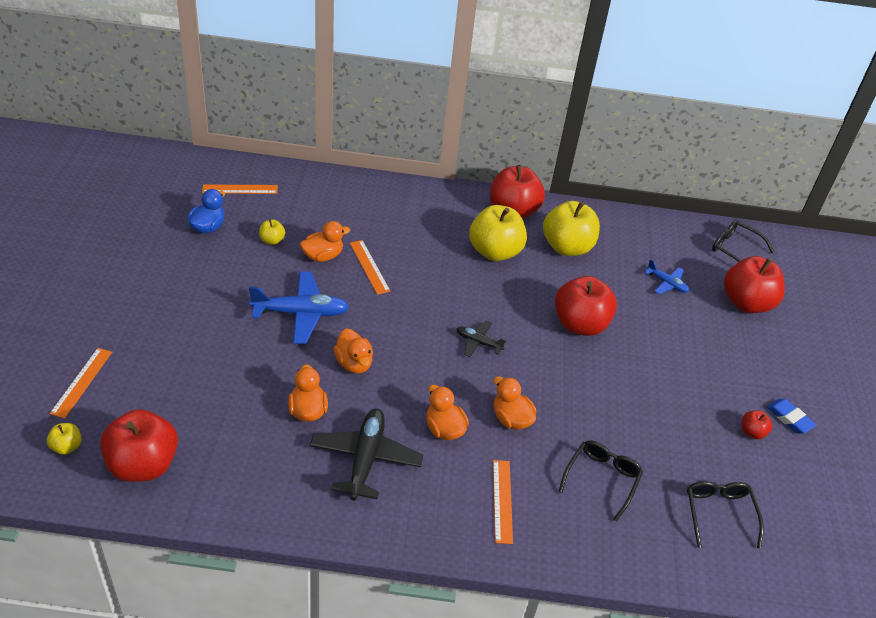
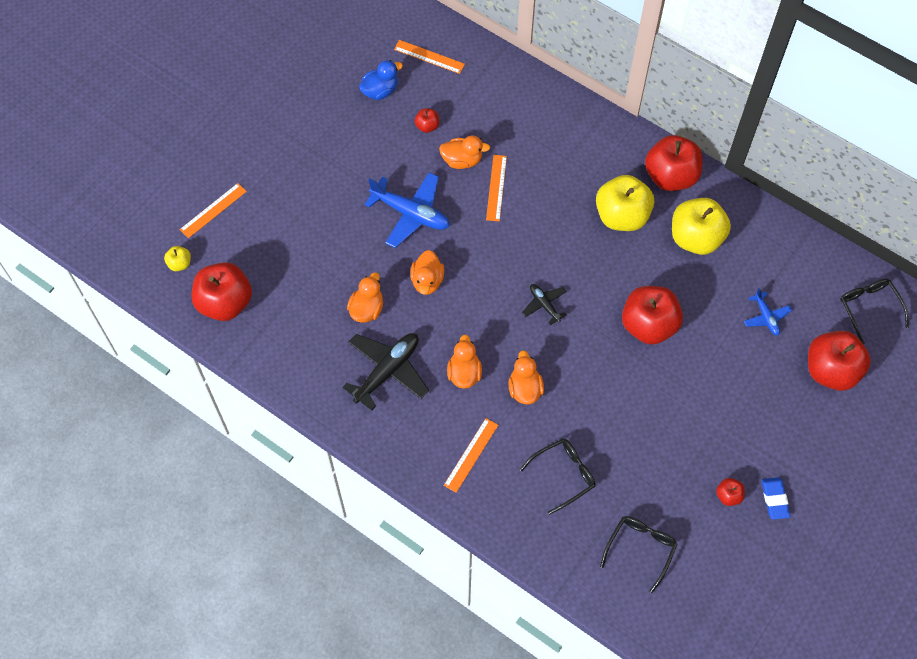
camera: 35 degrees right, 20 degrees up
yellow apple [259,220,285,245] -> red apple [415,108,439,133]

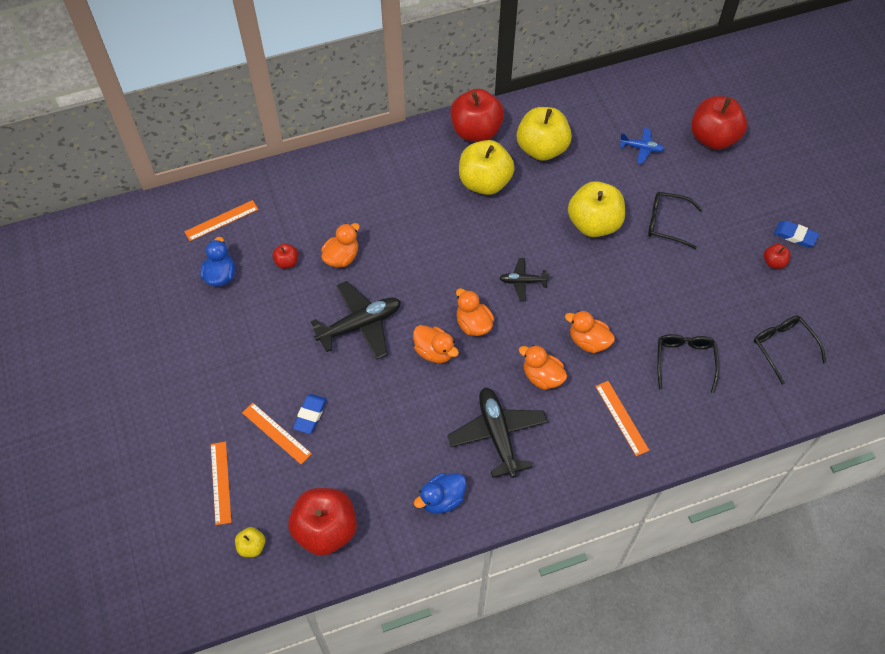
camera: 55 degrees left, 5 degrees down
orange duck [347,272,383,323] -> orange duck moved to [456,288,494,336]
blue plane [364,173,450,248] -> black plane [311,281,401,360]
orange ruler [486,155,507,222] -> orange ruler moved to [242,403,312,464]
red apple [622,286,683,345] -> yellow apple [568,181,625,237]
black glasses [840,279,909,344] -> black glasses moved to [648,192,703,249]
none -> blue eraser [293,394,327,434]
none -> blue duck [414,473,466,514]

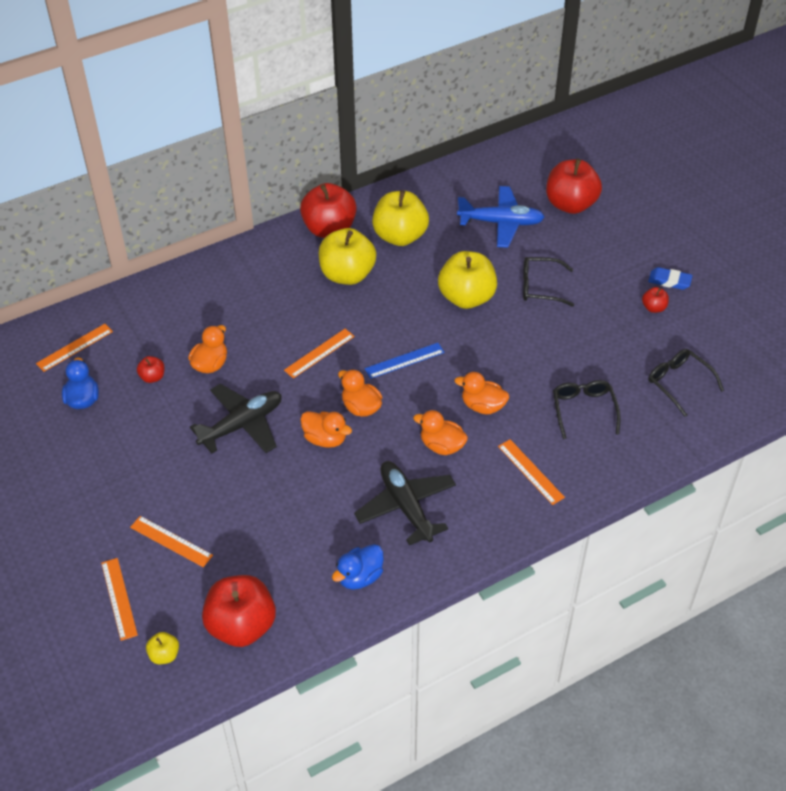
camera: 10 degrees left, 10 degrees down
blue eraser [293,394,327,434] -> none
black plane [500,258,550,301] -> blue ruler [365,343,444,379]
blue plane [619,128,665,164] -> blue plane [457,186,544,248], size x1.87
none -> orange ruler [284,329,355,378]

